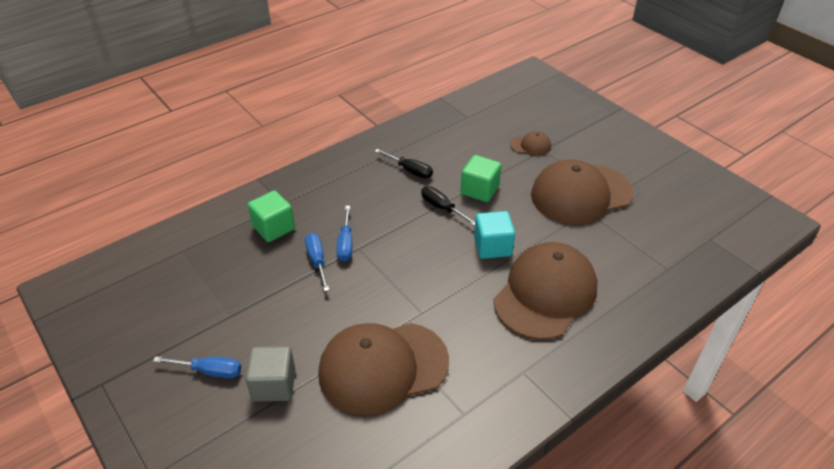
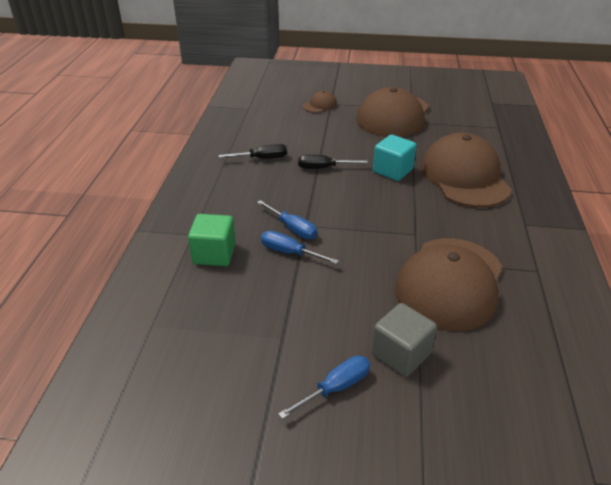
camera: 45 degrees left, 5 degrees down
green cube [461,155,502,202] -> none

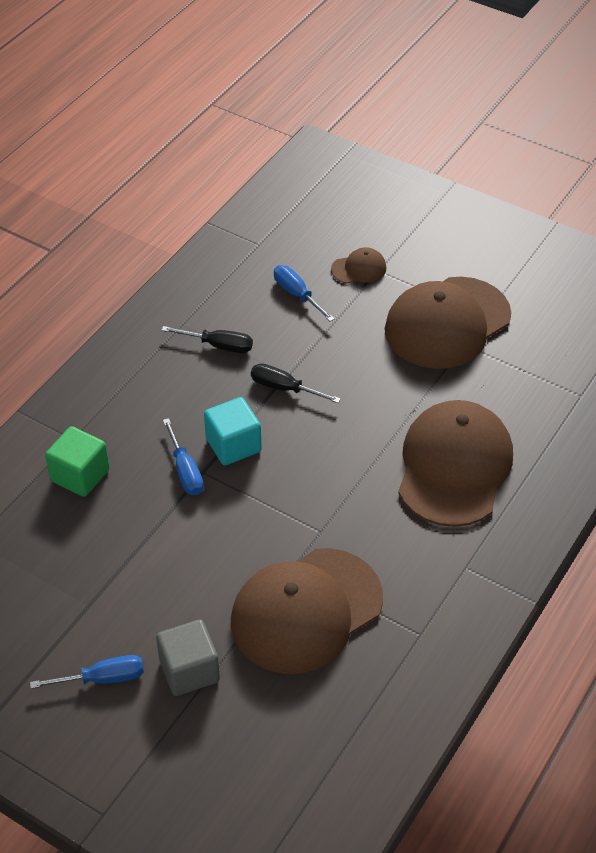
camera: 25 degrees right, 10 degrees up
blue screwdriver [261,231,339,264] -> blue screwdriver moved to [274,265,335,322]
turquoise cube [373,134,417,181] -> turquoise cube moved to [204,397,262,465]

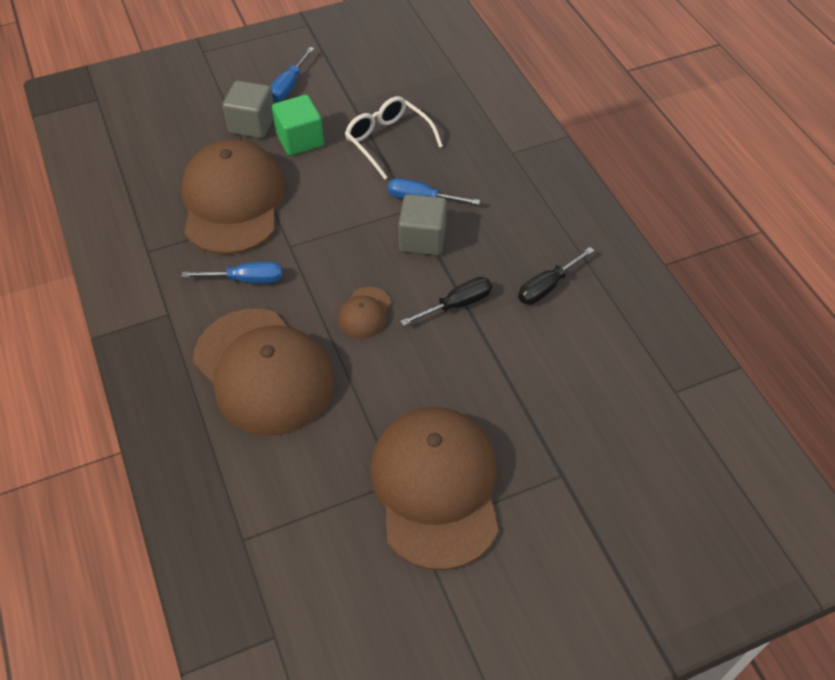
camera: 125 degrees right, 5 degrees up
green cube [45,426,110,497] -> green cube moved to [272,95,324,156]
turquoise cube [204,397,262,465] -> grey cube [398,194,447,256]
blue screwdriver [274,265,335,322] -> blue screwdriver moved to [181,261,282,283]
brown cap [331,247,386,284] -> brown cap moved to [338,287,391,339]
none -> white glasses [345,96,443,180]

